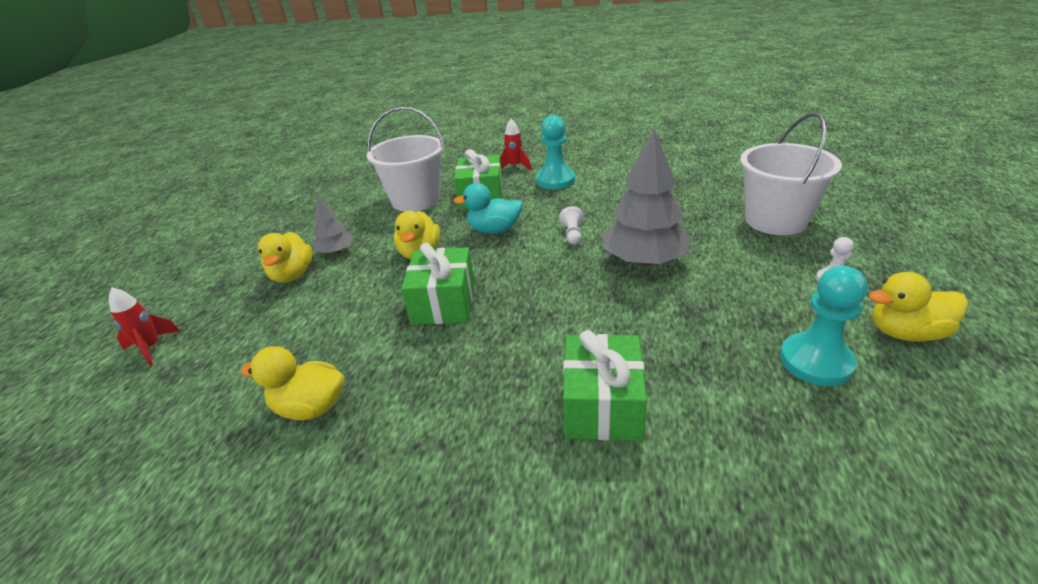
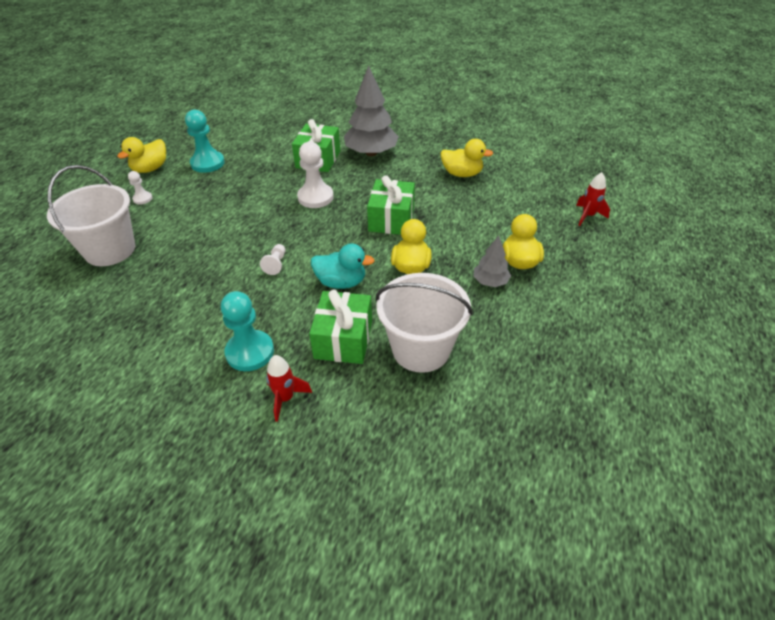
camera: 175 degrees left, 10 degrees up
grey tree [603,128,692,266] -> grey tree moved to [344,66,399,156]
yellow duck [869,272,968,342] -> yellow duck turned 120 degrees clockwise [117,137,166,173]
none -> white pawn [297,141,334,208]

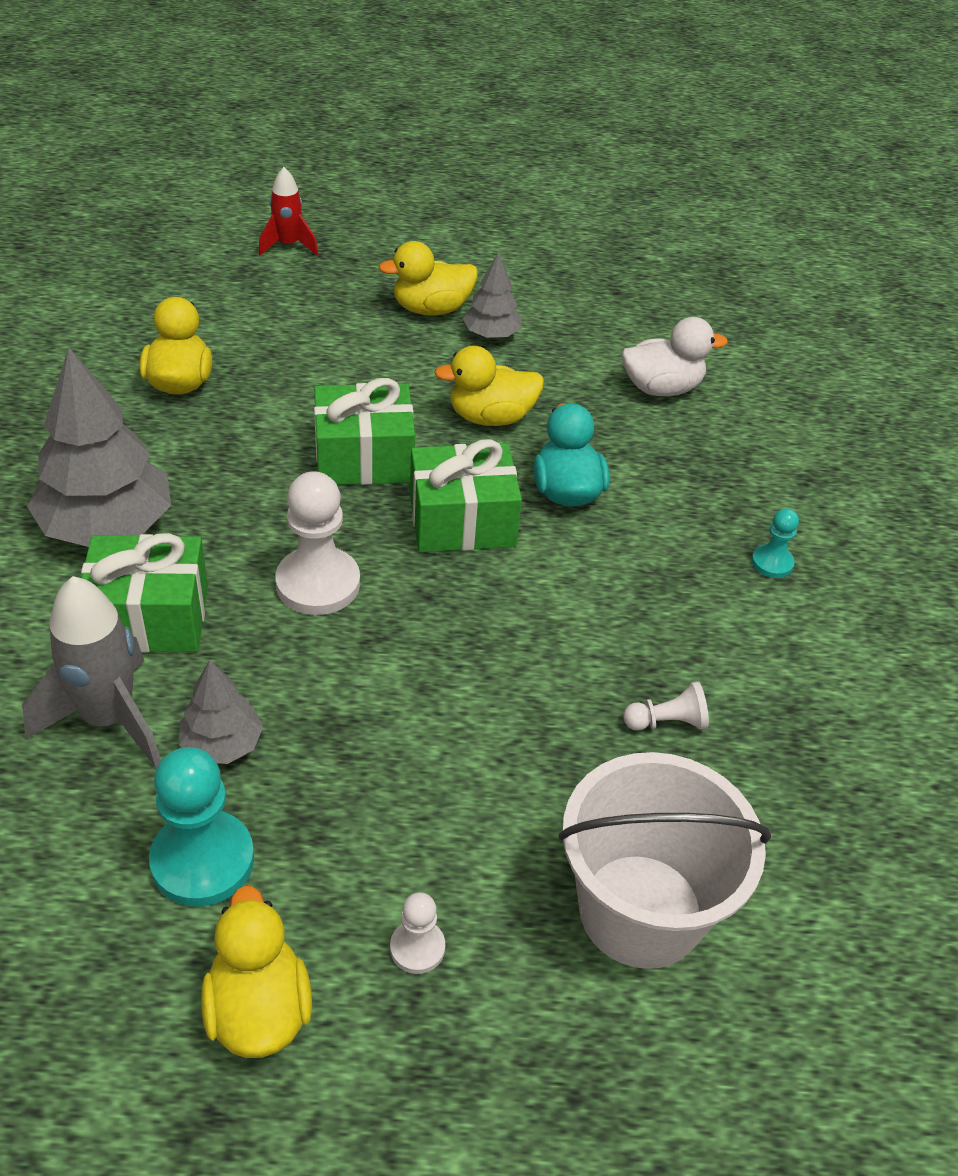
camera: 110 degrees left, 0 degrees up
yellow duck [117,137,166,173] -> yellow duck turned 120 degrees counterclockwise [201,885,312,1058]
turquoise pawn [221,291,274,371] -> turquoise pawn [752,508,799,578], size x0.52
white pawn [260,244,285,275] -> white pawn moved to [623,682,709,731]
red rocket [266,355,312,422] -> none
green gift [309,290,372,364] -> green gift moved to [410,439,522,552]
white bucket [376,273,473,373] -> white duck [622,317,728,396]
none -> grey rocket [22,576,161,769]
none -> grey tree [179,660,263,764]

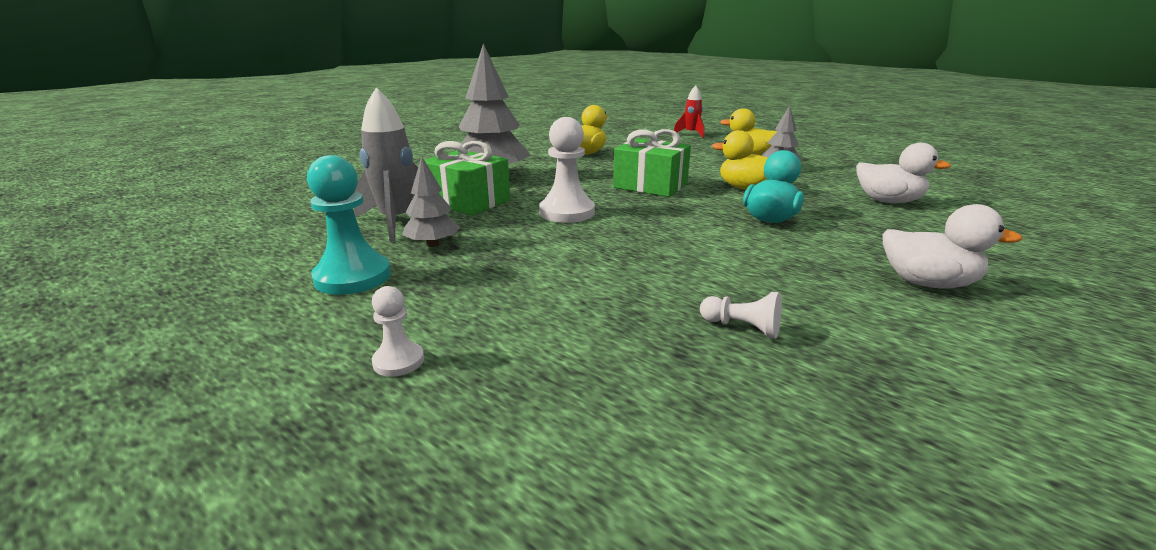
camera: 40 degrees right, 20 degrees down
yellow duck [201,885,312,1058] -> none
green gift [410,439,522,552] -> none
white bucket [559,752,771,969] -> none
turquoise pawn [752,508,799,578] -> white duck [883,204,1022,289]

